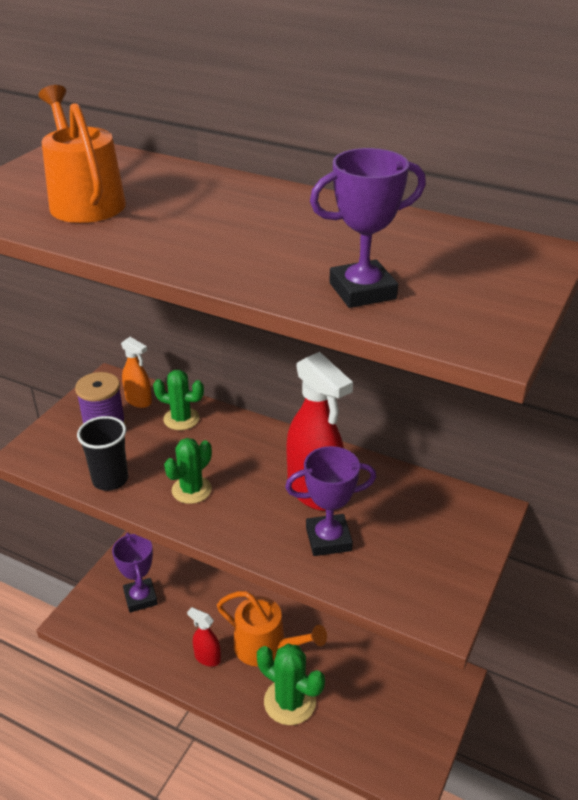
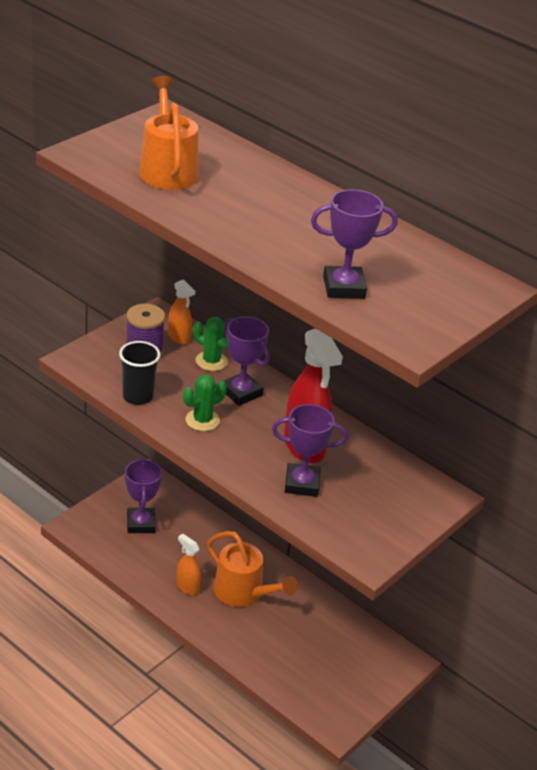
camera: 10 degrees right, 0 degrees up
red spray bottle [187,607,221,667] -> orange spray bottle [177,534,201,595]
green cactus [257,644,325,725] -> none
none -> purple trophy [223,316,270,406]

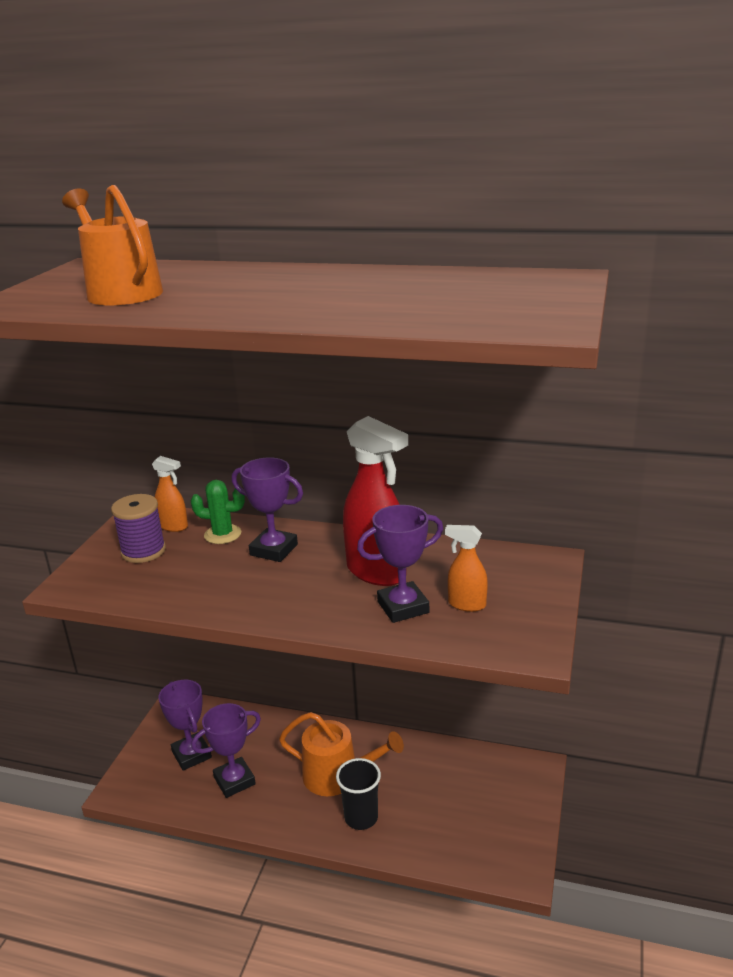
camera: 20 degrees left, 10 degrees down
black cup [119,341,160,405] -> black cup moved to [336,758,381,830]
orange spray bottle [177,534,201,595] -> orange spray bottle moved to [445,525,488,612]
green cactus [183,374,227,431] -> none
purple trophy [311,189,398,299] -> purple trophy moved to [191,703,261,798]

